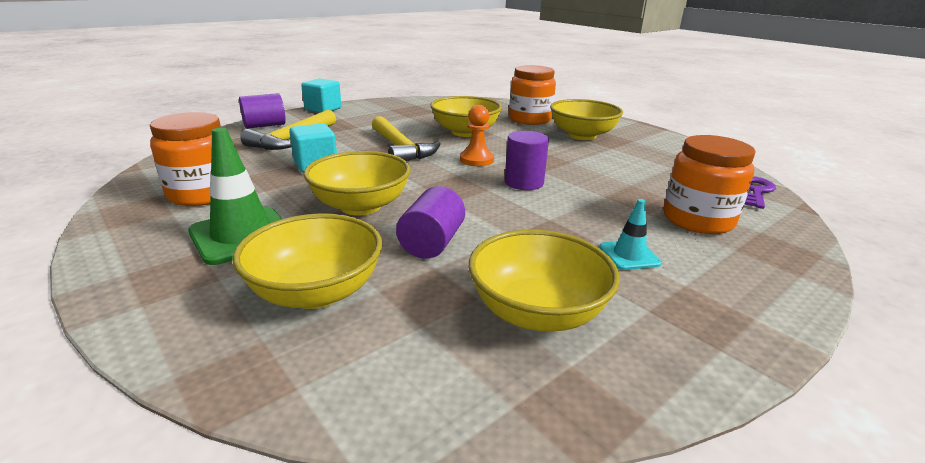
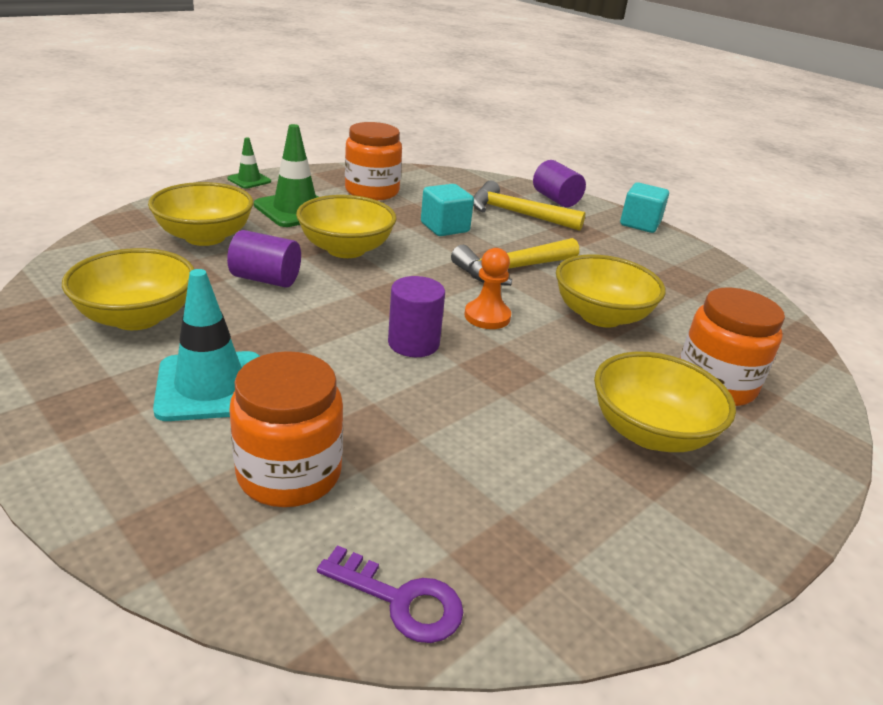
camera: 85 degrees right, 5 degrees up
turquoise traffic cone [599,199,662,270] -> turquoise traffic cone [153,269,260,421], size x1.84
none -> green traffic cone [227,137,271,188]

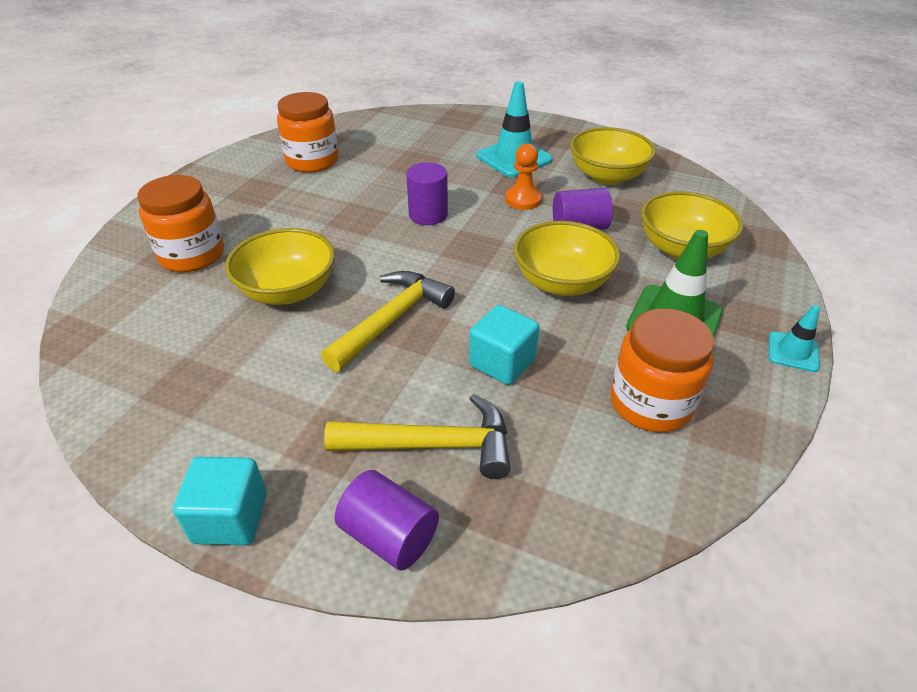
camera: 160 degrees right, 10 degrees up
green traffic cone [227,137,271,188] -> turquoise traffic cone [769,305,820,372]
orange jar [229,351,343,507] -> orange jar moved to [277,92,339,173]
purple key [317,545,464,643] -> none
orange pawn [465,248,511,329] -> orange pawn moved to [505,144,542,210]
yellow bowl [594,352,736,452] -> none

